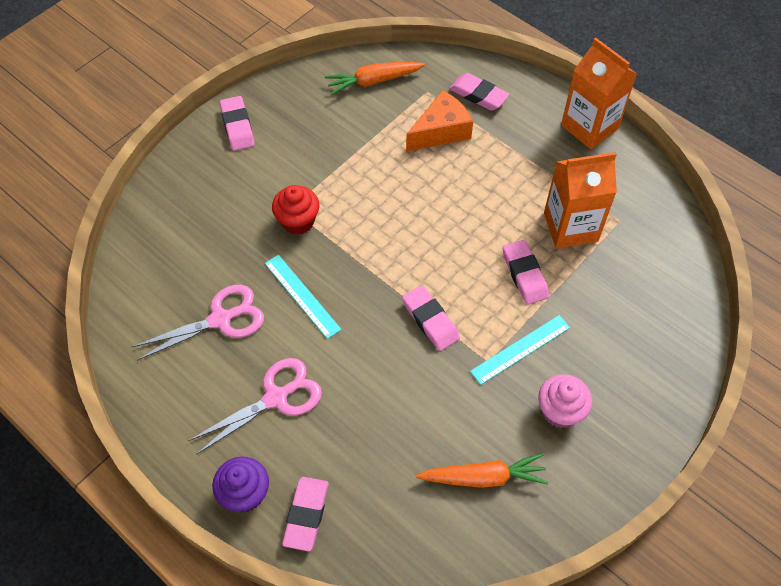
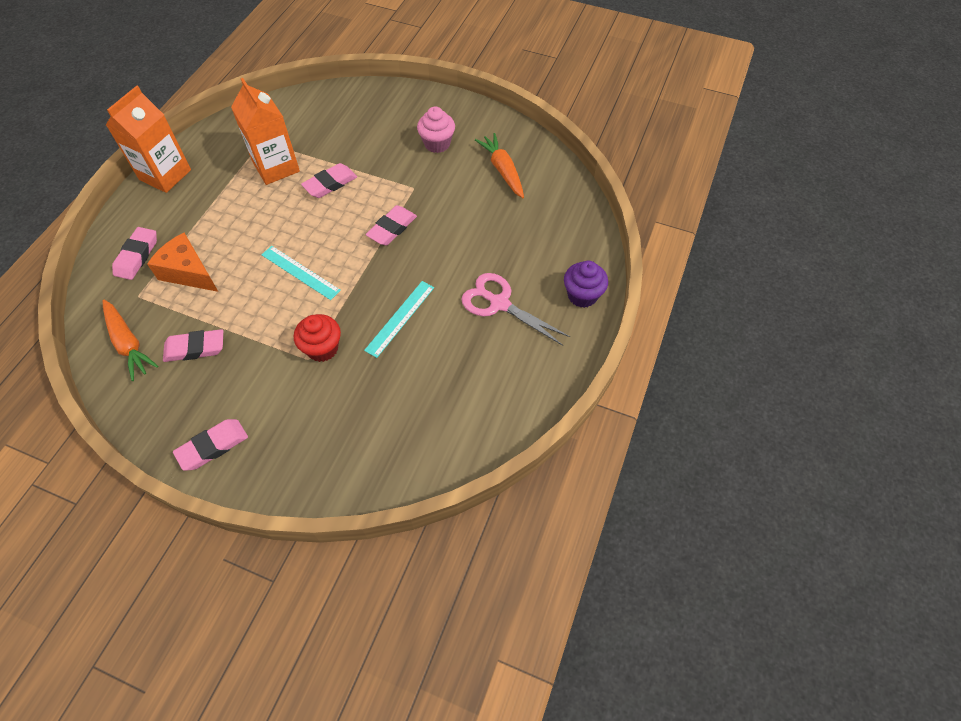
camera: 110 degrees left, 0 degrees up
pink scissors [132,285,264,361] -> none
pink eraser [282,477,329,551] -> pink eraser moved to [163,329,223,362]
turquoise ruler [470,315,570,385] -> turquoise ruler moved to [262,246,341,300]

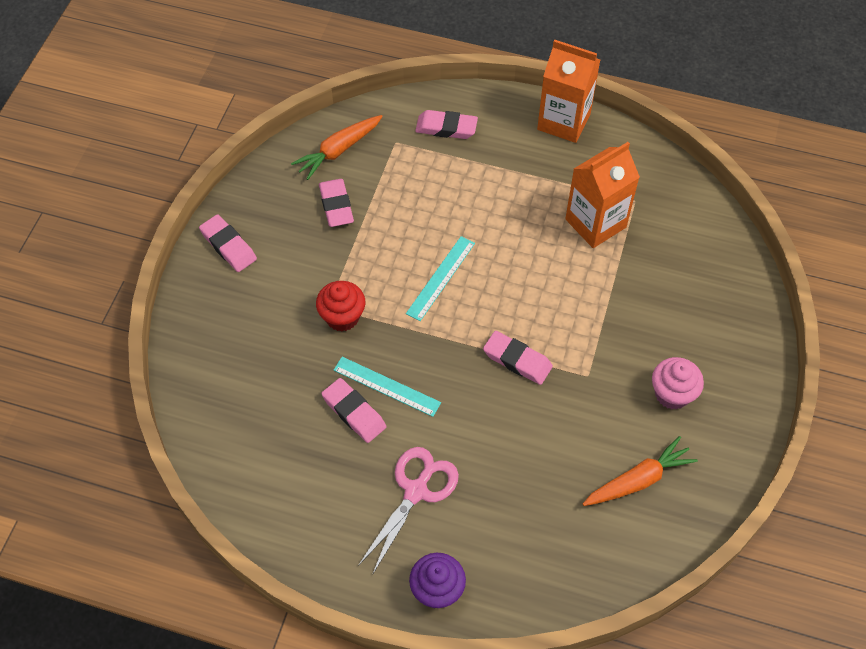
camera: 85 degrees right, 0 degrees up
orange cheese [147,233,218,292] -> none
pink eraser [301,163,357,198] -> pink eraser moved to [321,378,386,443]

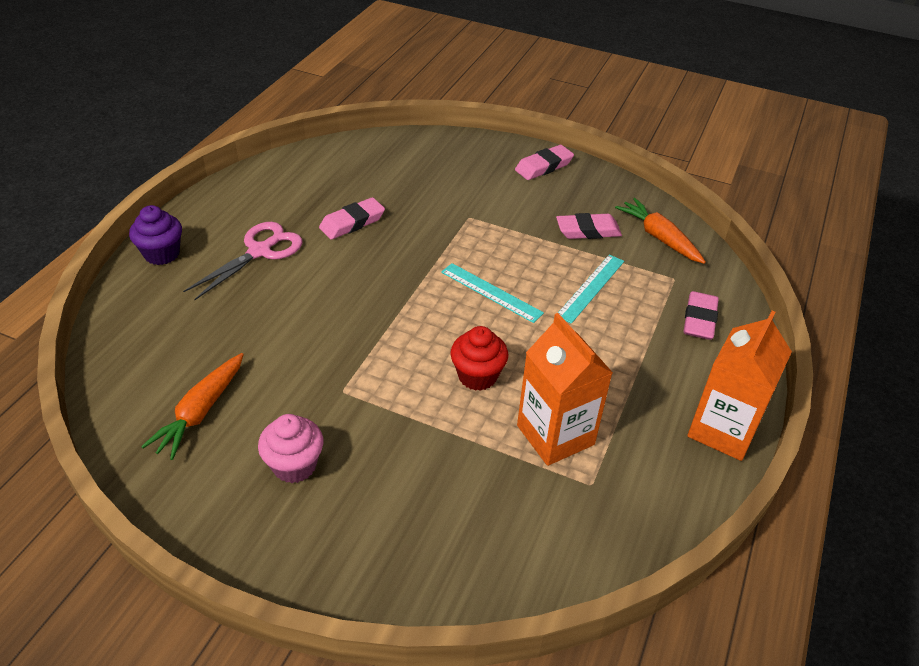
camera: 95 degrees right, 15 degrees down
red cupcake [316,281,365,332] -> red cupcake moved to [450,326,508,391]
turquoise ruler [334,357,441,417] -> turquoise ruler moved to [558,255,624,324]
pink scissors [358,447,459,575] -> pink scissors turned 90 degrees counterclockwise [183,222,302,300]
pink eraser [483,331,553,385] -> none
orange carrot [583,436,698,506] -> orange carrot turned 45 degrees clockwise [141,353,244,460]

